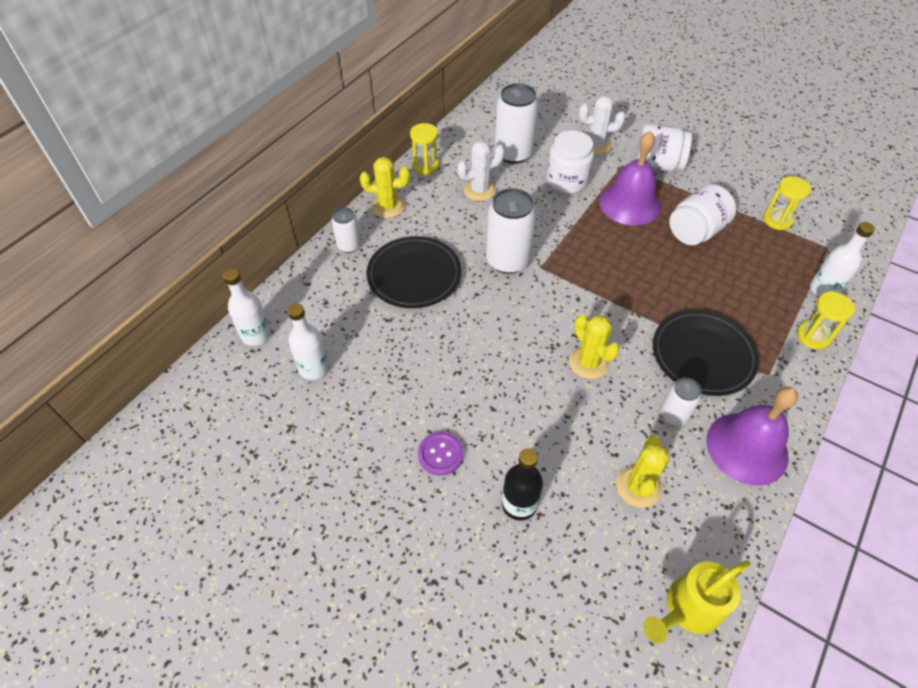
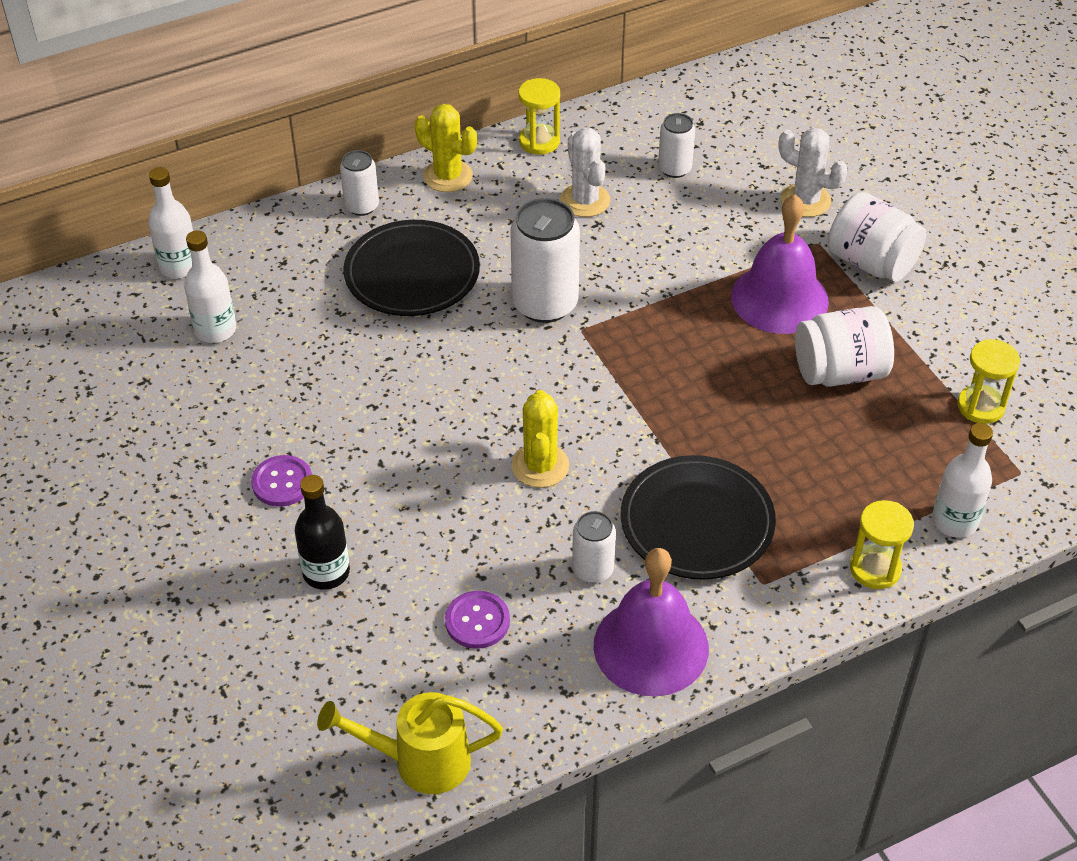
camera: 30 degrees right, 5 degrees down
white cactus [457,141,505,201] -> white cactus turned 60 degrees clockwise [560,128,610,217]
white can [494,83,539,164] -> white can [658,113,695,178], size x0.55
white jar [547,130,594,194] -> none
yellow cactus [616,435,670,508] -> purple button [445,591,510,649]

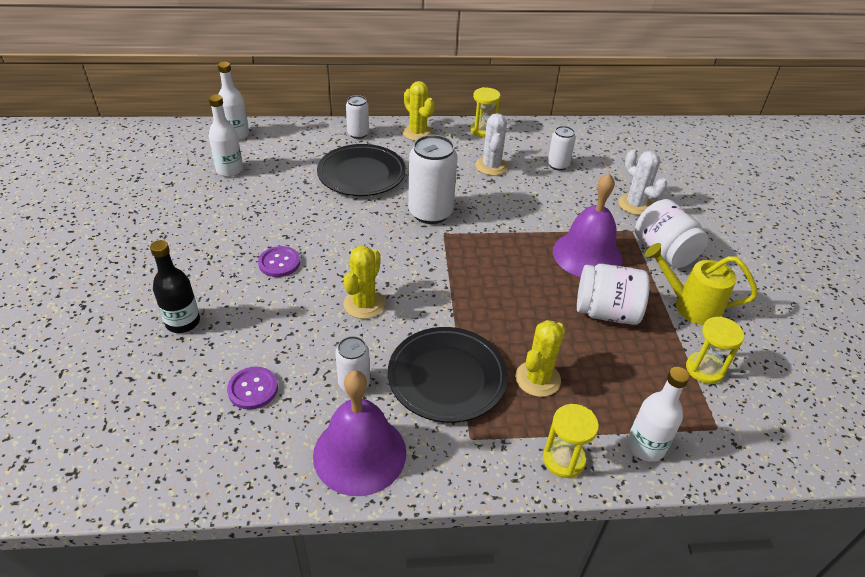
camera: 20 degrees right, 5 degrees down
purple button [251,455,312,507] -> purple button moved to [258,246,300,277]
yellow watering can [317,692,503,794] -> yellow watering can moved to [645,243,758,325]
none -> yellow cactus [515,320,565,397]

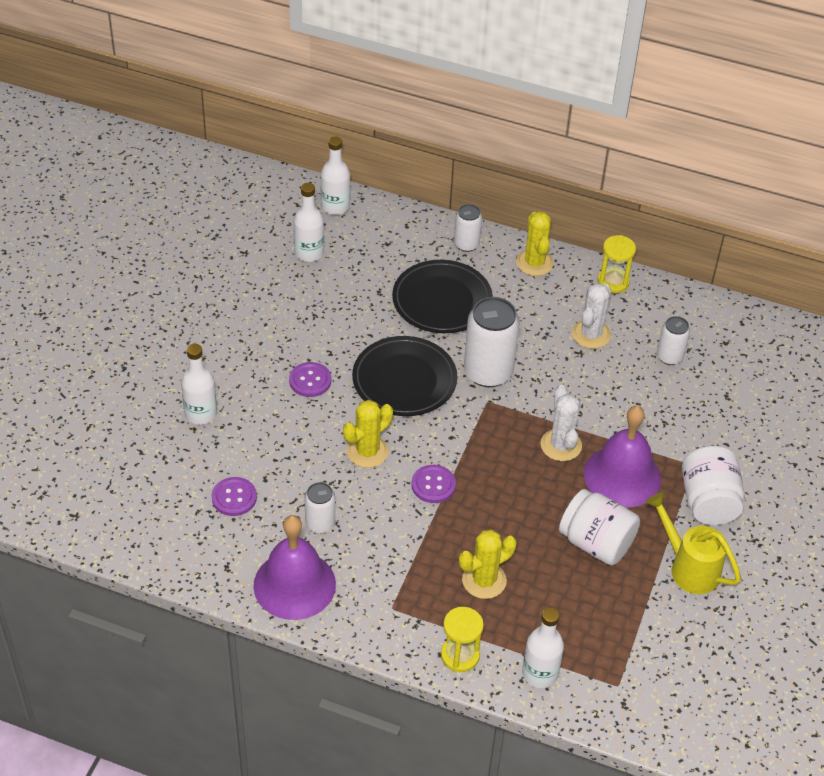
camera: 25 degrees right, 5 degrees up
black bottle [150,240,200,333] -> white bottle [181,344,217,424]
black plate [388,327,508,423] -> black plate moved to [352,336,457,416]
white cactus [618,150,667,215] -> white cactus moved to [540,385,582,461]
yellow hourglass [686,316,744,384] -> none
none -> purple button [411,465,456,503]

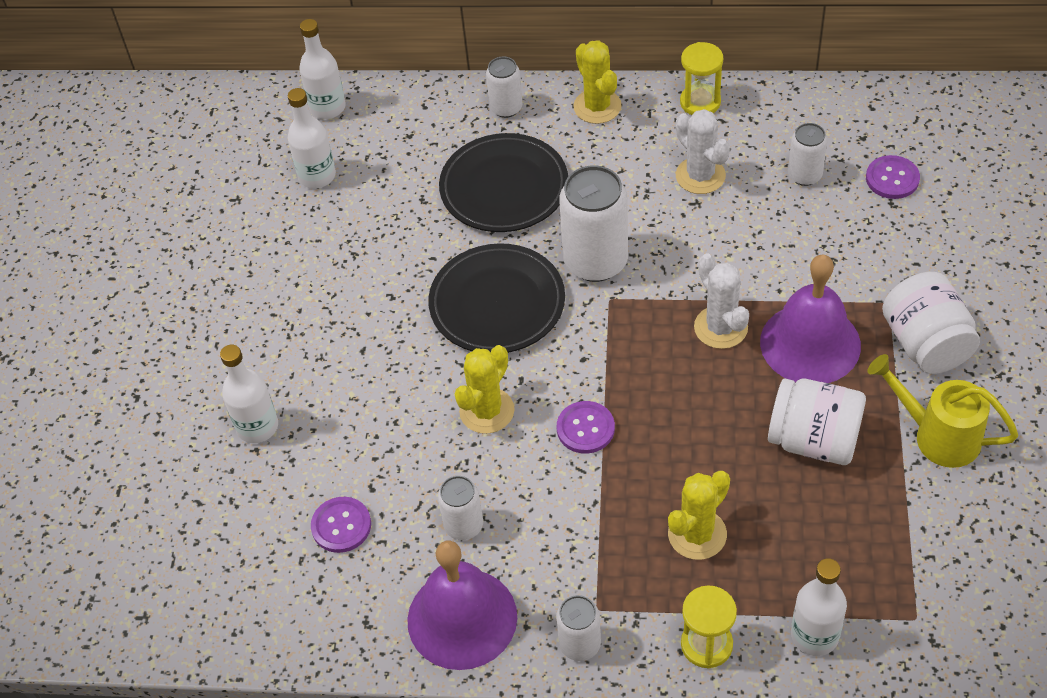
camera: 10 degrees left, 5 degrees up
purple button [289,362,331,397] -> purple button moved to [866,155,920,199]
white cactus [572,283,611,349] -> white cactus turned 45 degrees counterclockwise [676,109,730,194]
none -> white can [556,595,601,661]

